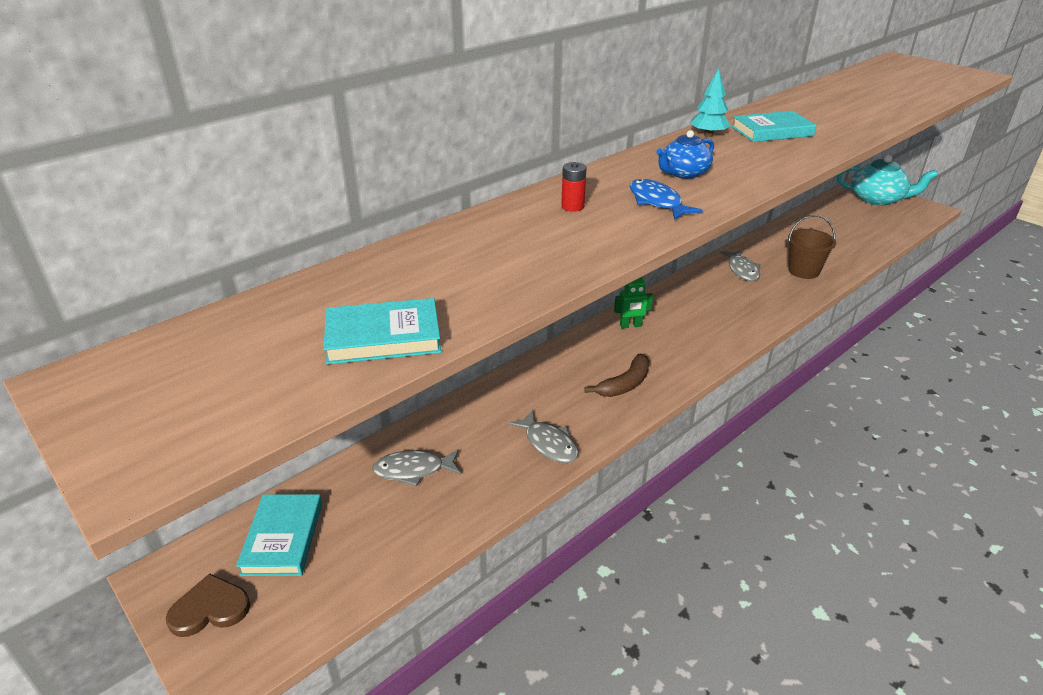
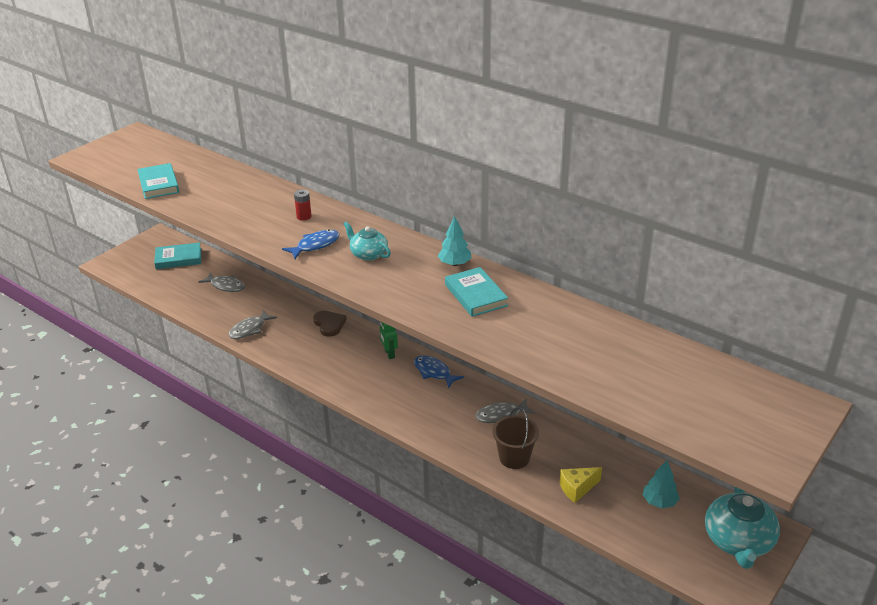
camera: 80 degrees right, 0 degrees up
brown heart [166,573,250,637] -> brown heart moved to [313,311,347,337]
grey fish [372,449,461,487] -> grey fish turned 135 degrees clockwise [198,272,245,292]
brown banana [584,354,649,397] -> none
blue teapot [656,130,714,179] -> turquoise teapot [344,221,391,261]
none -> blue fish [414,355,464,388]
none -> yellow cheese [560,467,602,503]
none -> turquoise tree [643,460,680,508]

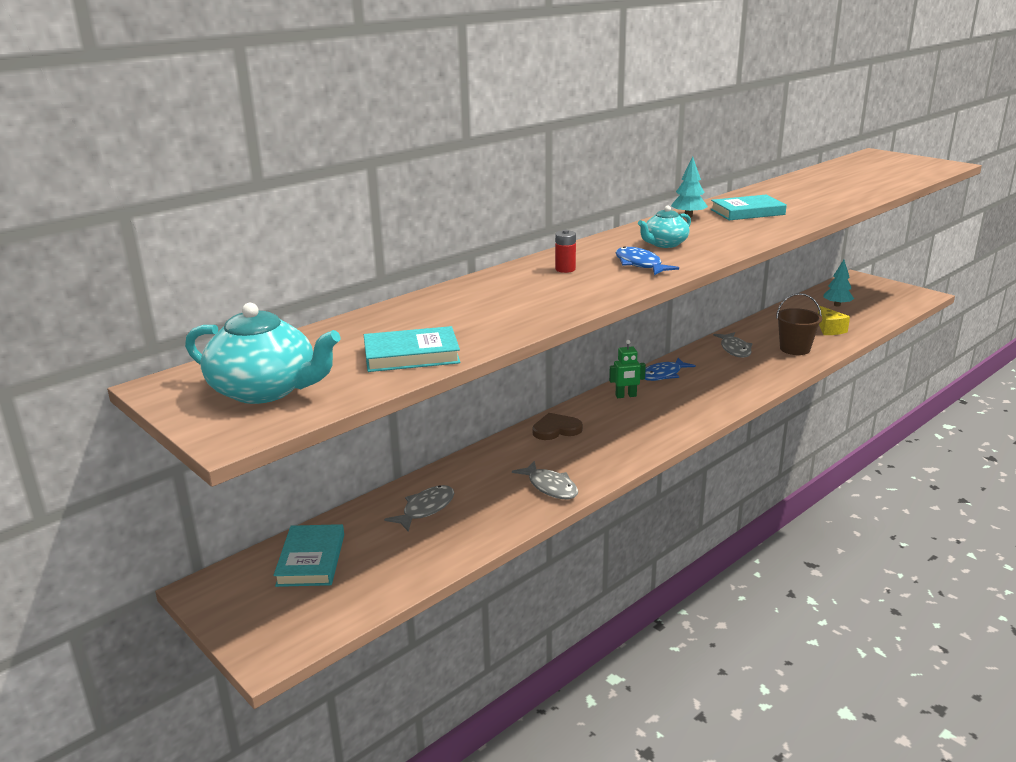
camera: 80 degrees left, 10 degrees down
turquoise teapot [705,487,780,569] -> turquoise teapot moved to [185,303,341,404]

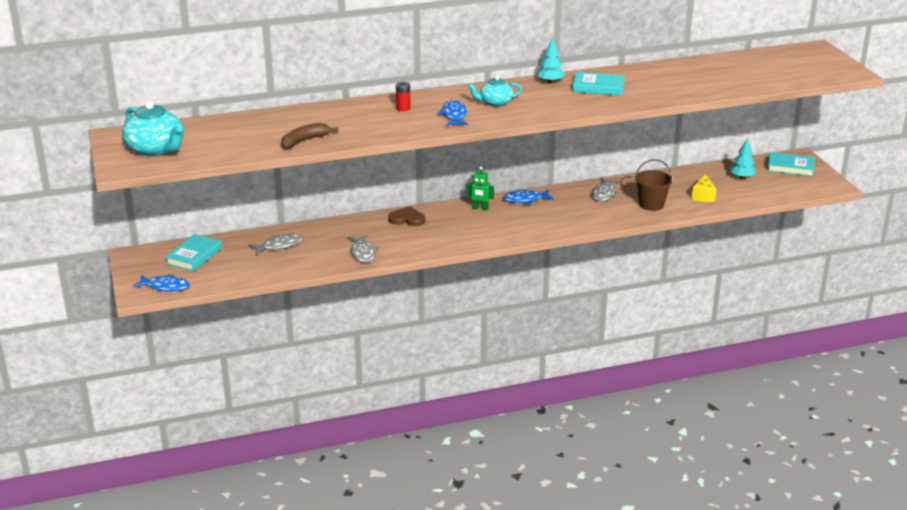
camera: 25 degrees right, 5 degrees up
turquoise book [364,326,460,372] -> turquoise book moved to [767,152,815,177]
none -> blue fish [133,274,190,292]
none -> brown banana [281,123,339,149]

